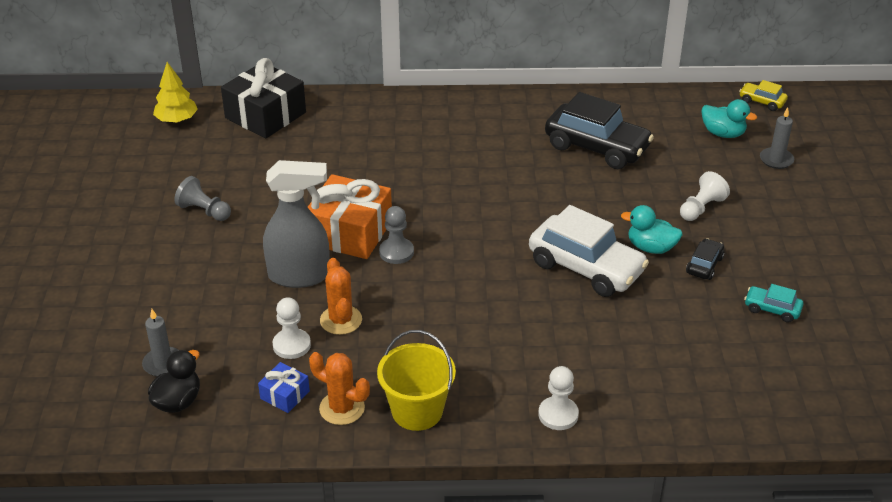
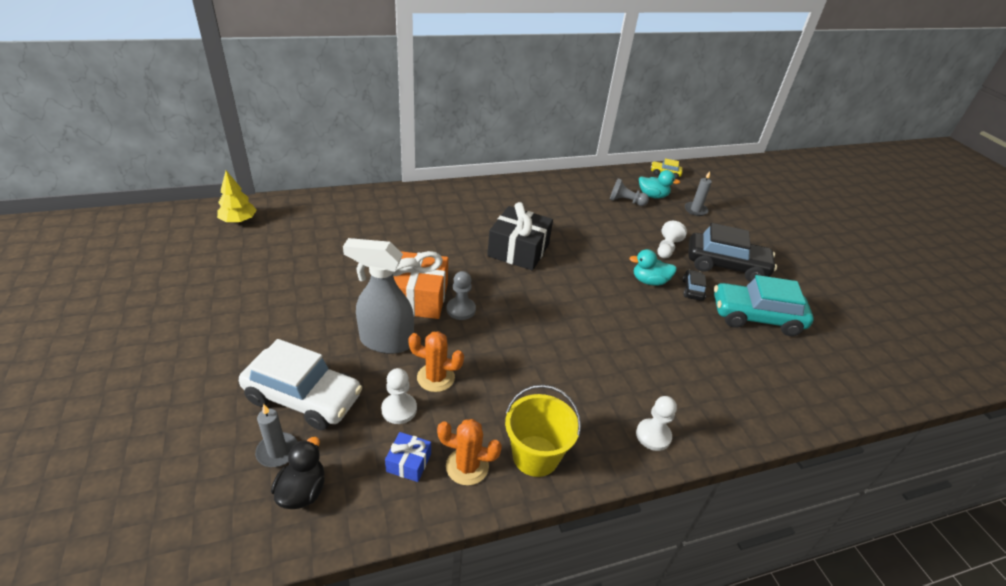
camera: 20 degrees left, 0 degrees up
grey pawn [174,176,231,221] -> grey pawn moved to [610,178,649,206]
black gift [221,58,306,138] -> black gift moved to [487,202,553,271]
grey spray bottle [263,160,330,288] -> grey spray bottle turned 150 degrees counterclockwise [343,238,414,354]
orange cactus [320,258,362,335] -> orange cactus turned 45 degrees counterclockwise [408,331,464,392]
white car [529,205,649,297] -> white car moved to [239,339,362,430]
black car [545,92,654,169] -> black car moved to [688,223,777,282]
turquoise car [744,284,803,323] -> turquoise car [714,275,814,336], size x2.16

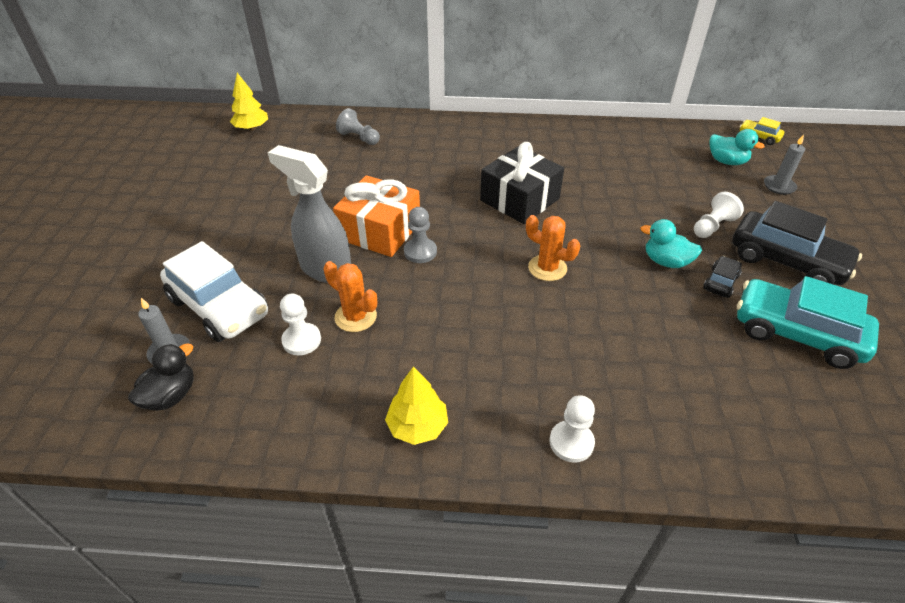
camera: 25 degrees right, 5 degrees up
blue gift [385,432,431,482] -> none
orange cactus [437,419,502,486] -> orange cactus moved to [526,215,580,281]
yellow bucket [505,385,581,477] -> yellow tree [385,367,448,445]
grey pawn [610,178,649,206] -> grey pawn moved to [336,108,380,145]

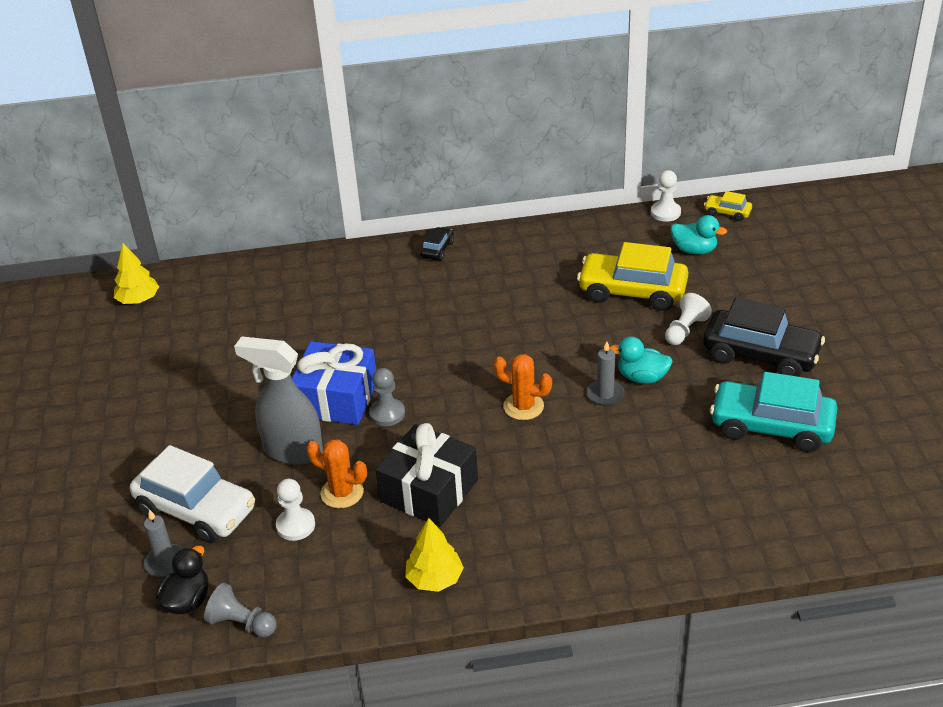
camera: 10 degrees left, 5 degrees down
orange gift [333,175,420,257] -> blue gift [292,341,376,425]
grey pawn [336,108,380,145] -> grey pawn moved to [204,583,277,637]
black gift [480,142,564,224] -> black gift moved to [376,423,478,527]
white pawn [550,395,595,463] -> white pawn moved to [651,170,681,222]
black car [703,256,742,298] -> black car moved to [420,227,454,261]
grey candle [764,134,805,195] -> grey candle moved to [586,341,624,406]
none -> yellow car [577,242,688,311]

